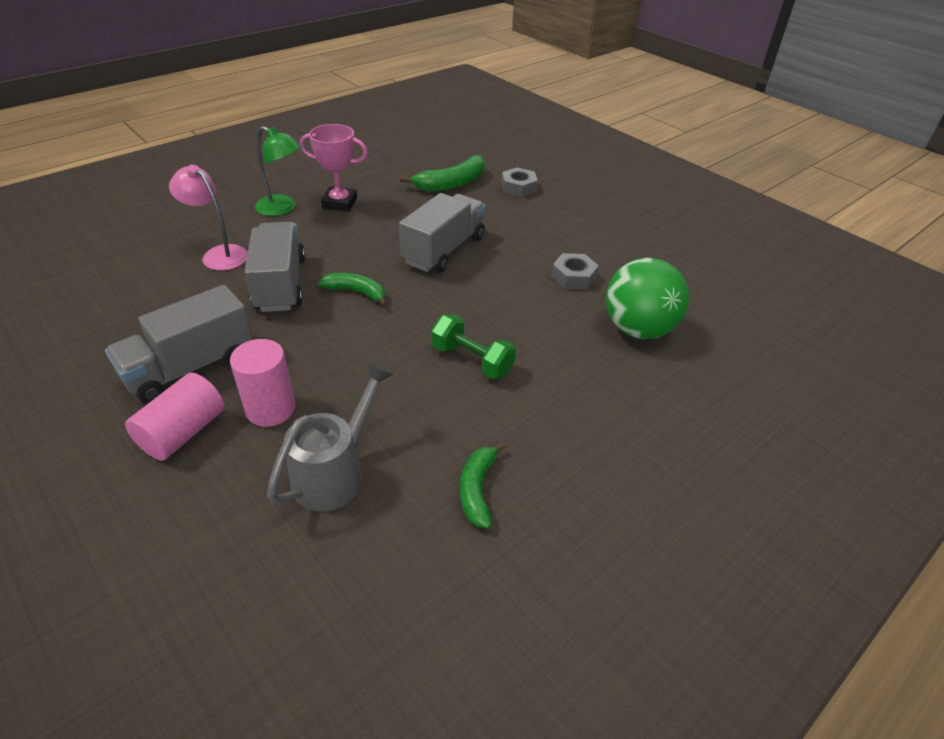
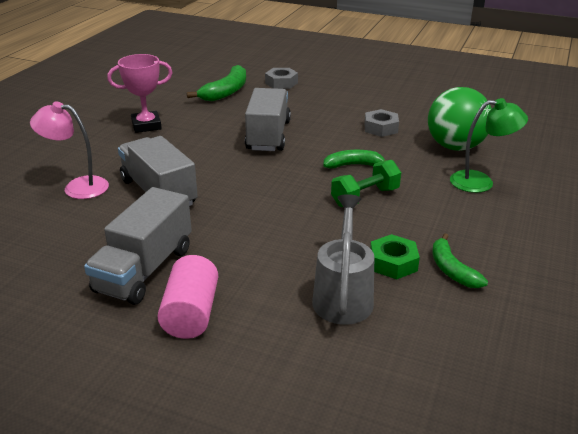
camera: 25 degrees left, 10 degrees down
pink cylinder [230,339,295,427] -> none
green lamp [255,126,301,216] -> green lamp moved to [450,98,528,193]
green banana [318,273,387,307] -> green banana moved to [323,150,386,168]
green dumbbell [431,314,516,379] -> green dumbbell turned 45 degrees counterclockwise [331,160,401,207]
none -> green nut [370,234,420,279]

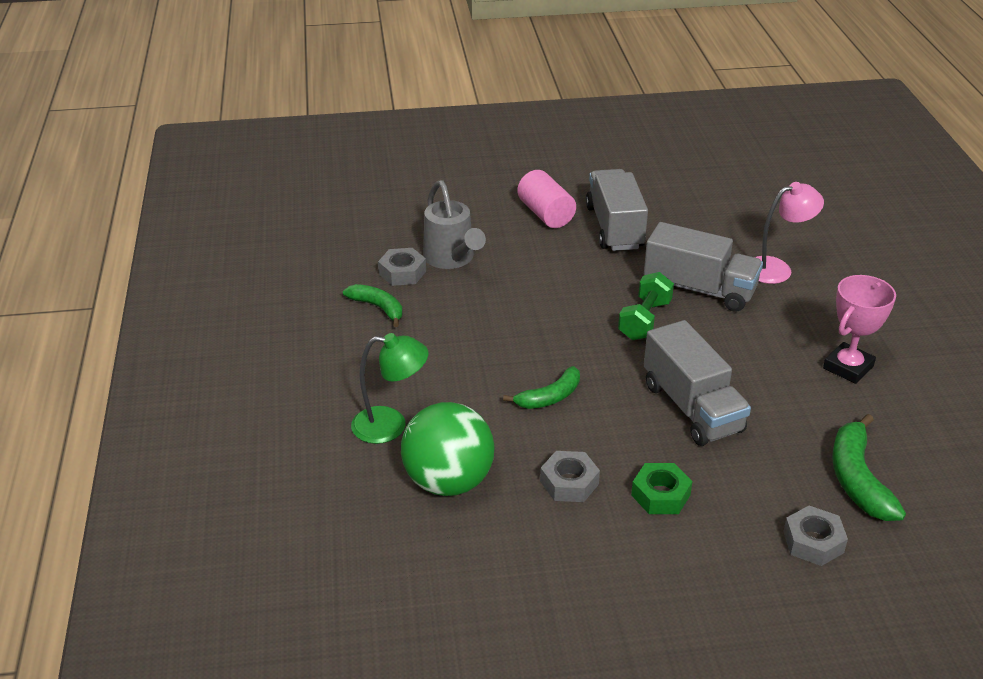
camera: 150 degrees right, 5 degrees up
green dumbbell [331,160,401,207] -> green dumbbell moved to [618,272,674,340]
green nut [370,234,420,279] -> green nut moved to [631,463,693,514]
green lamp [450,98,528,193] -> green lamp turned 150 degrees counterclockwise [351,333,428,444]
none -> grey nut [378,248,426,286]

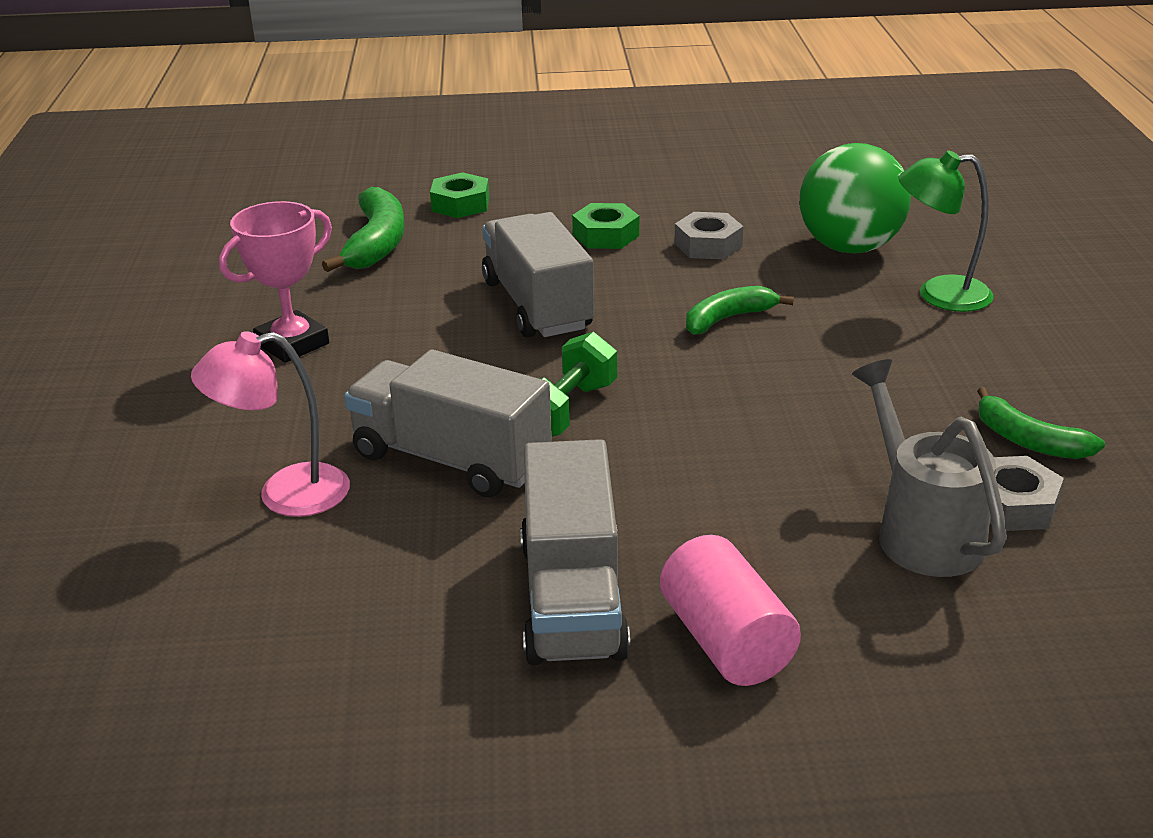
camera: 175 degrees left, 5 degrees down
grey nut [783,506,848,566] -> green nut [430,172,489,218]

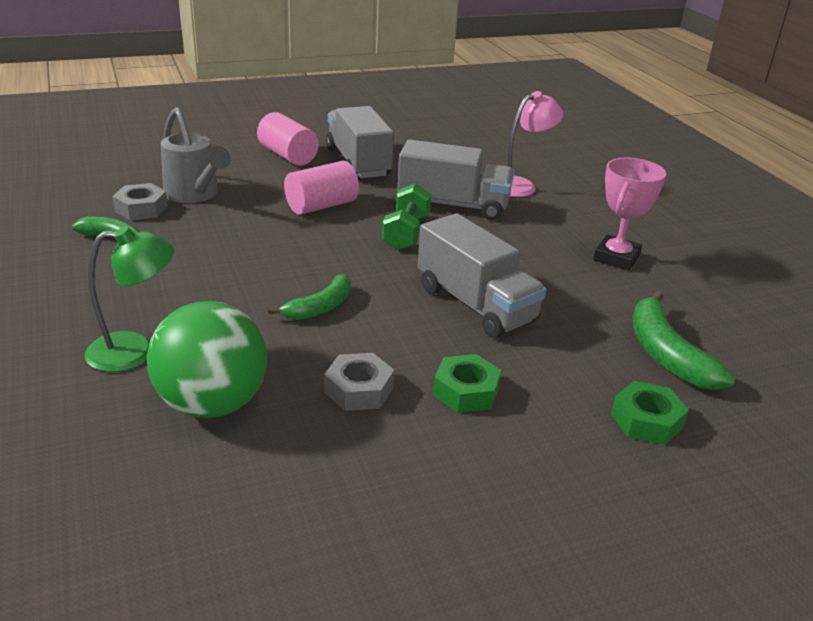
camera: 160 degrees right, 0 degrees up
none -> pink cylinder [284,161,359,215]

